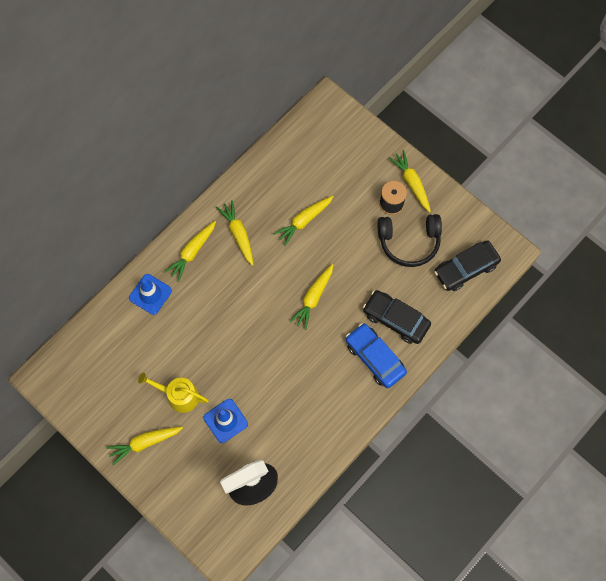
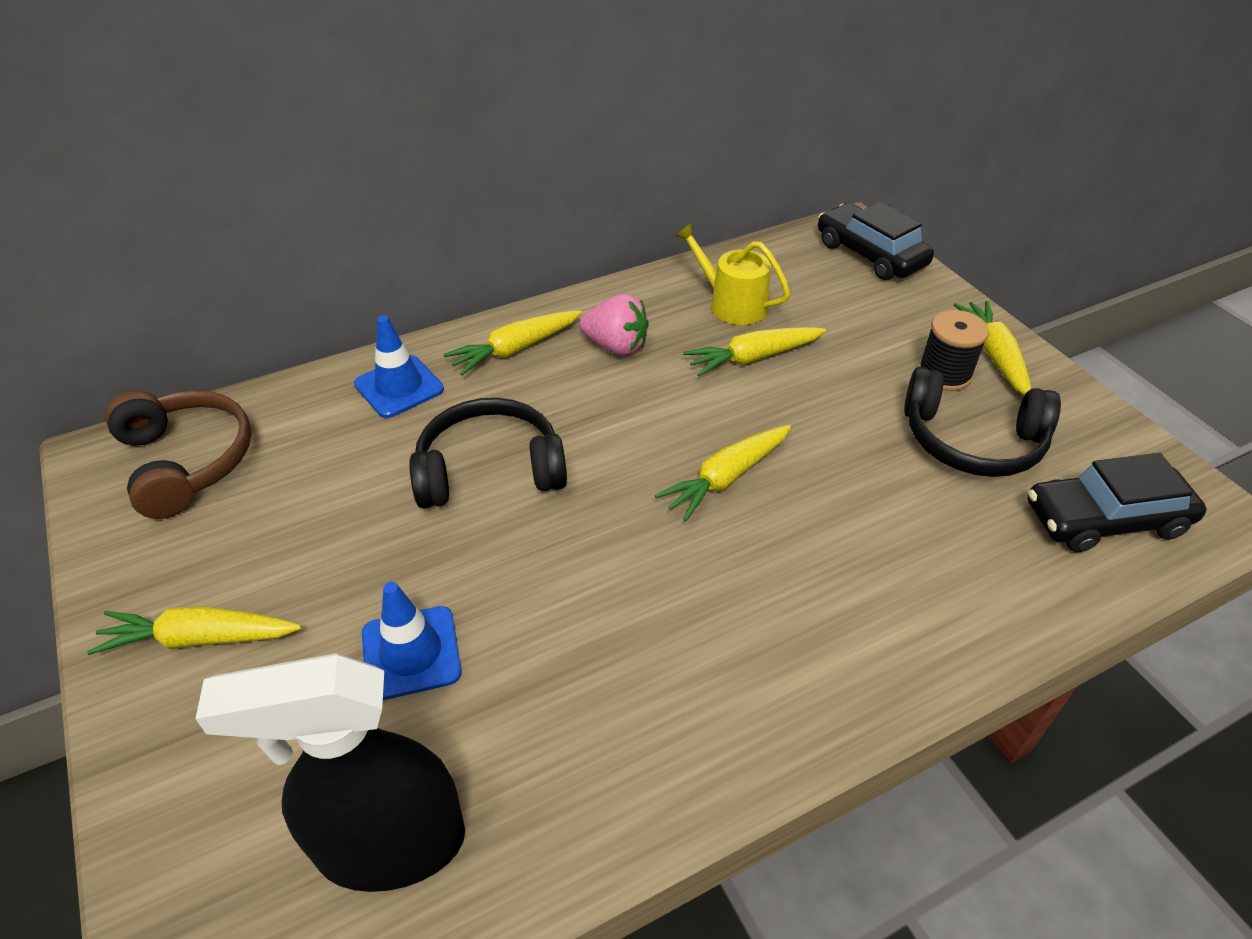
camera: 20 degrees right, 25 degrees down
yellow watering can [138,373,209,413] -> yellow watering can moved to [675,223,790,325]
yellow carrot [216,200,253,266] -> pink strawberry [579,294,649,356]
blue car [346,323,407,388] -> none
black car [363,290,431,344] -> black car moved to [818,202,934,280]
none -> brown headphones [105,390,252,519]
none -> black headphones [409,398,567,508]

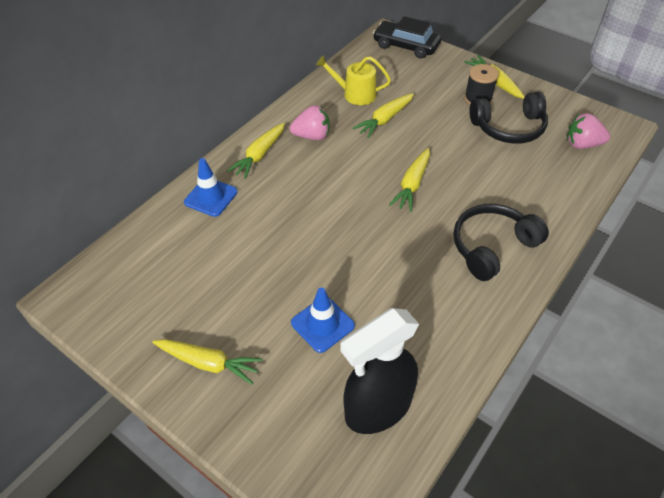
camera: 25 degrees left, 5 degrees up
yellow carrot [87,606,302,655] -> yellow carrot turned 135 degrees counterclockwise [152,339,262,384]
brown headphones [105,390,252,519] -> none
black headphones [409,398,567,508] -> black headphones moved to [453,204,549,281]
black car [1027,453,1207,552] -> pink strawberry [567,113,610,149]

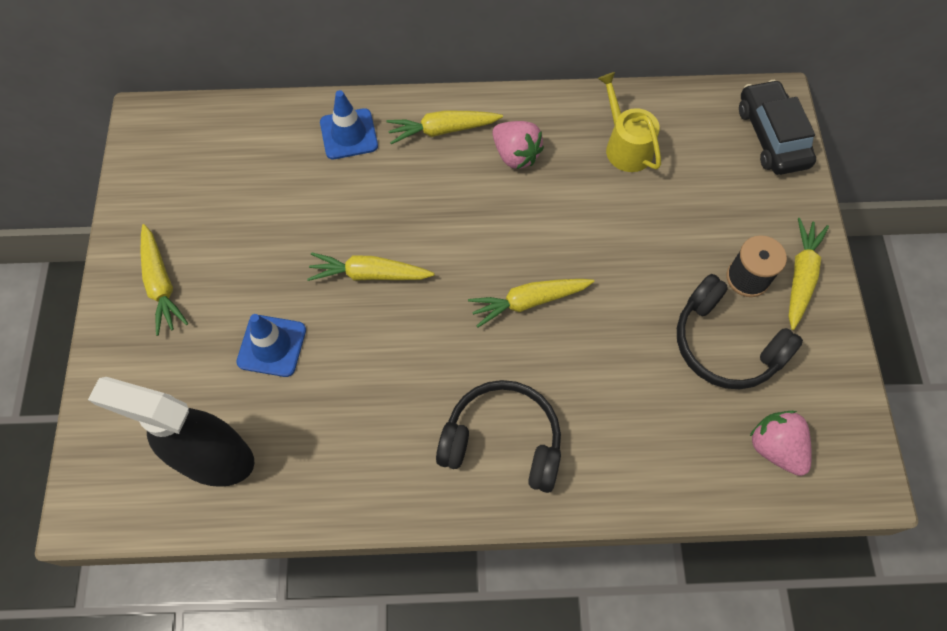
camera: 50 degrees right, 15 degrees up
yellow carrot [353,93,414,138] -> yellow carrot moved to [307,252,435,281]

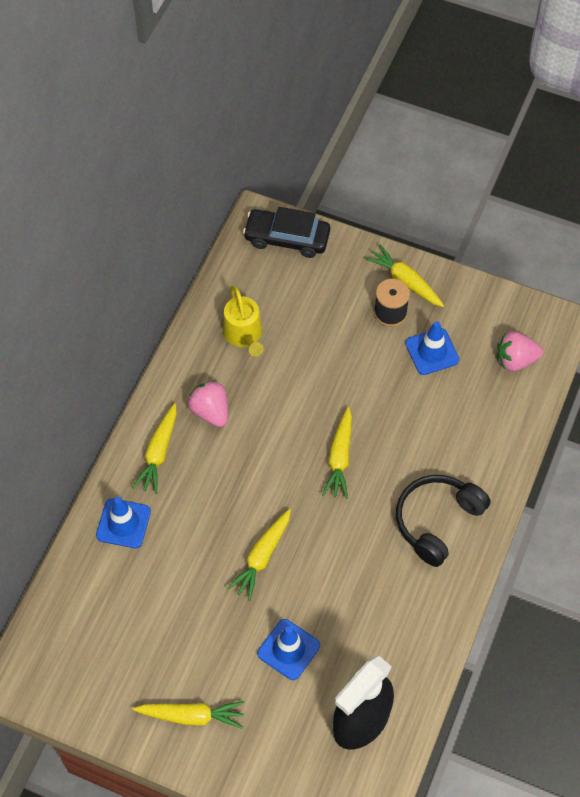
camera: 65 degrees left, 5 degrees down
pink strawberry [492,121,544,169] -> pink strawberry turned 105 degrees counterclockwise [188,380,228,427]
yellow watering can [598,72,661,172] -> yellow watering can turned 105 degrees counterclockwise [223,285,263,357]
black headphones [677,274,803,389] -> blue traffic cone [405,321,459,375]

